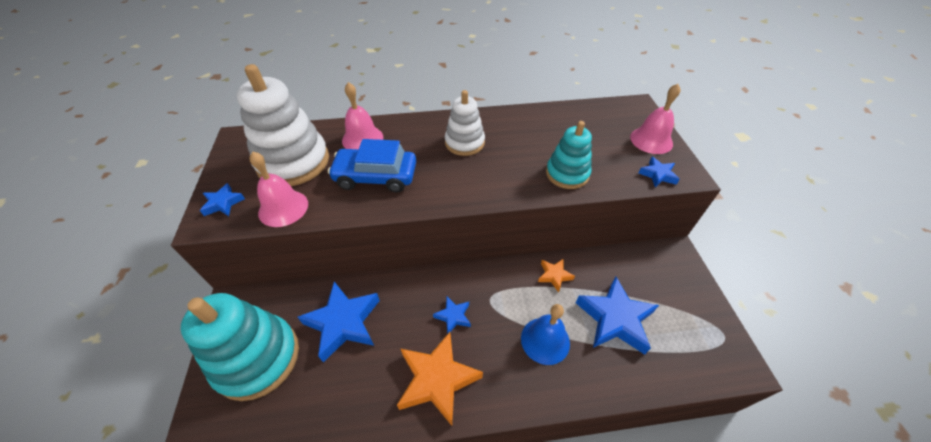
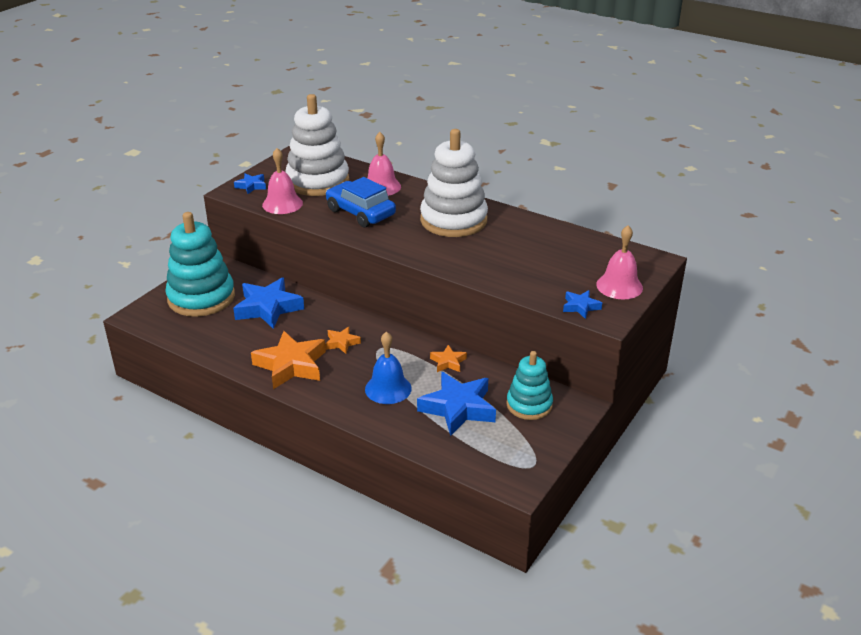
camera: 40 degrees right, 15 degrees down
blue star [433,297,471,333] -> orange star [325,326,361,354]
white stacking toy [445,90,485,156] -> white stacking toy [420,129,488,237], size x1.68
turquoise stacking toy [546,121,592,189] -> turquoise stacking toy moved to [506,351,553,420]

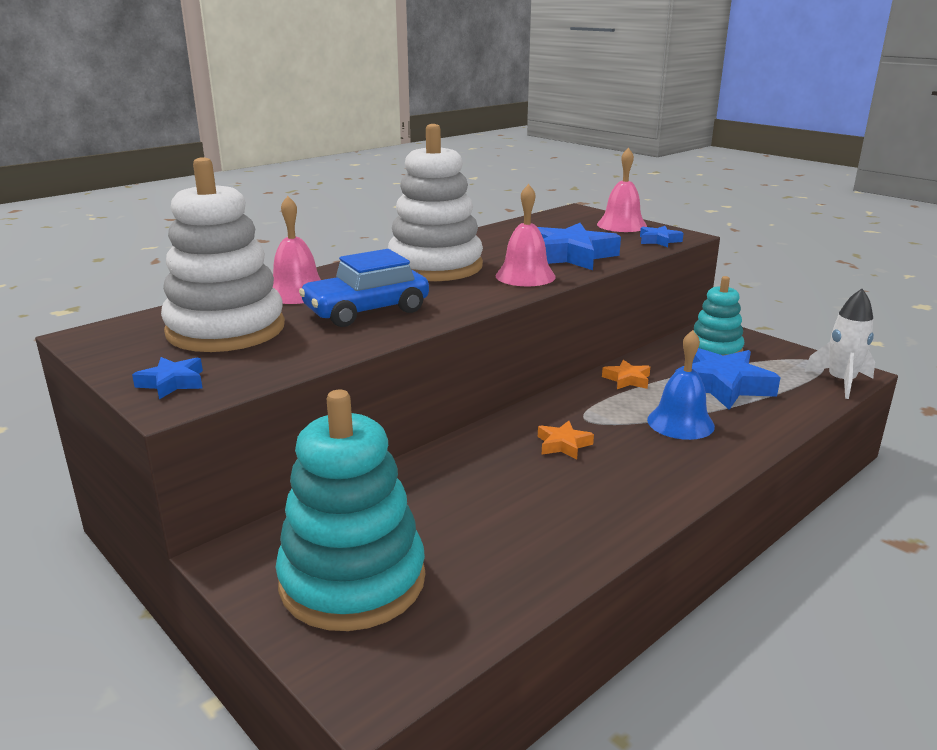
camera: 75 degrees left, 10 degrees down
blue star [233,278,304,329] -> blue star moved to [537,223,621,270]
orange star [251,331,326,389] -> none
pink bell [262,148,303,214] -> pink bell moved to [495,184,556,286]
none -> white rocket [804,289,875,399]

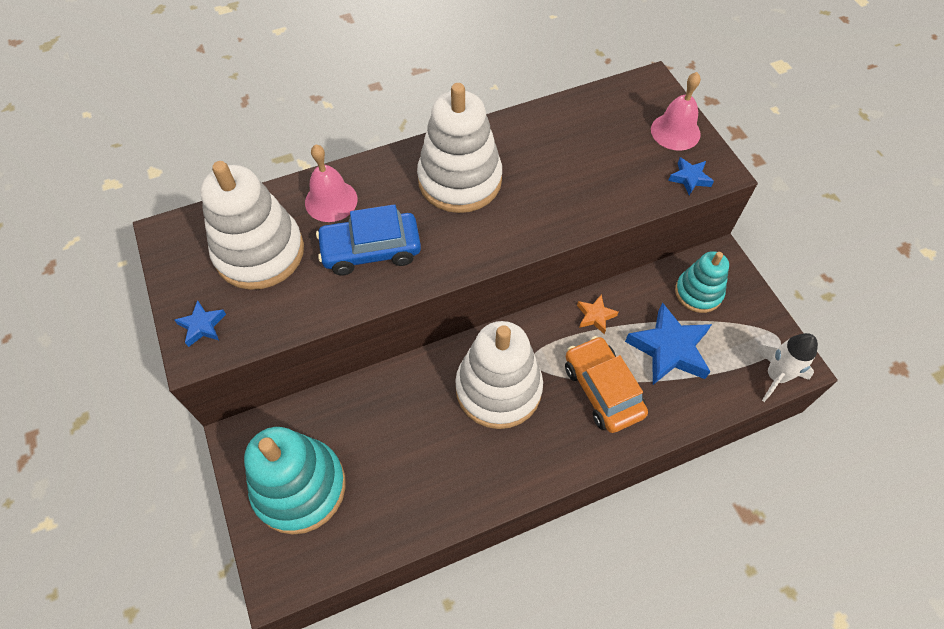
camera: 20 degrees right, 35 degrees up
pink bell [495,184,556,286] -> none
blue star [537,223,621,270] -> none
orange star [538,421,594,460] -> white stacking toy [455,321,543,429]
blue bell [647,330,715,440] -> orange car [565,336,648,433]

